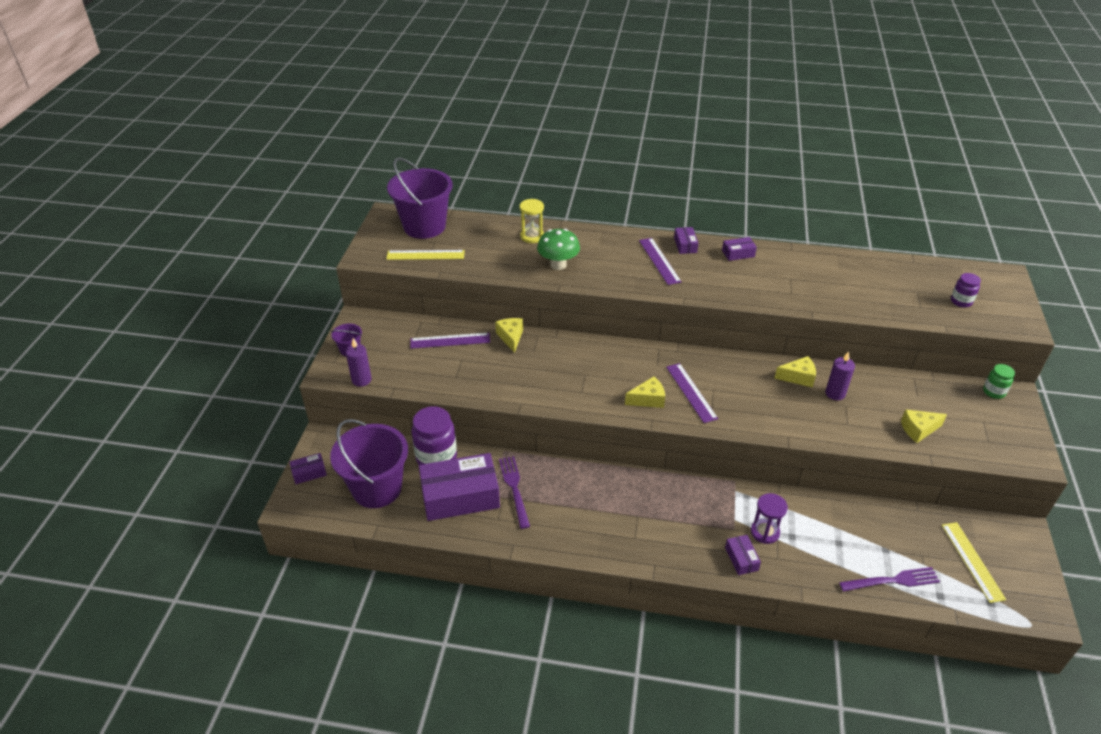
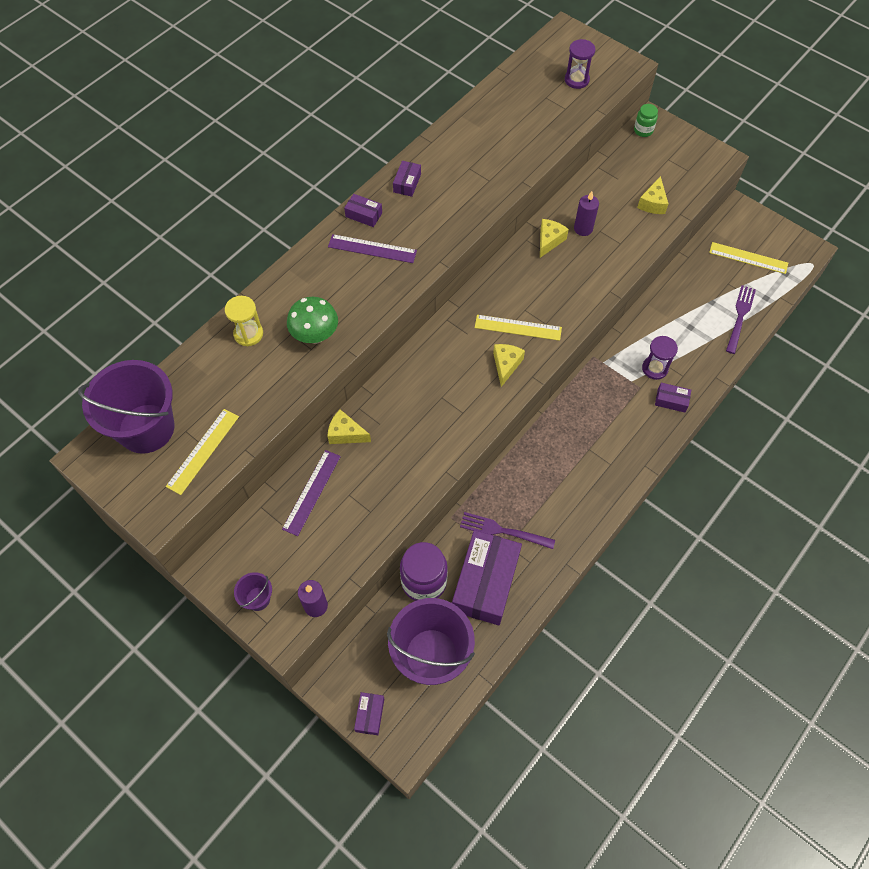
camera: 60 degrees left, 20 degrees up
purple ruler [666,363,718,423] -> yellow ruler [475,315,562,341]
purple jar [951,273,981,308] -> purple hourglass [565,39,595,89]

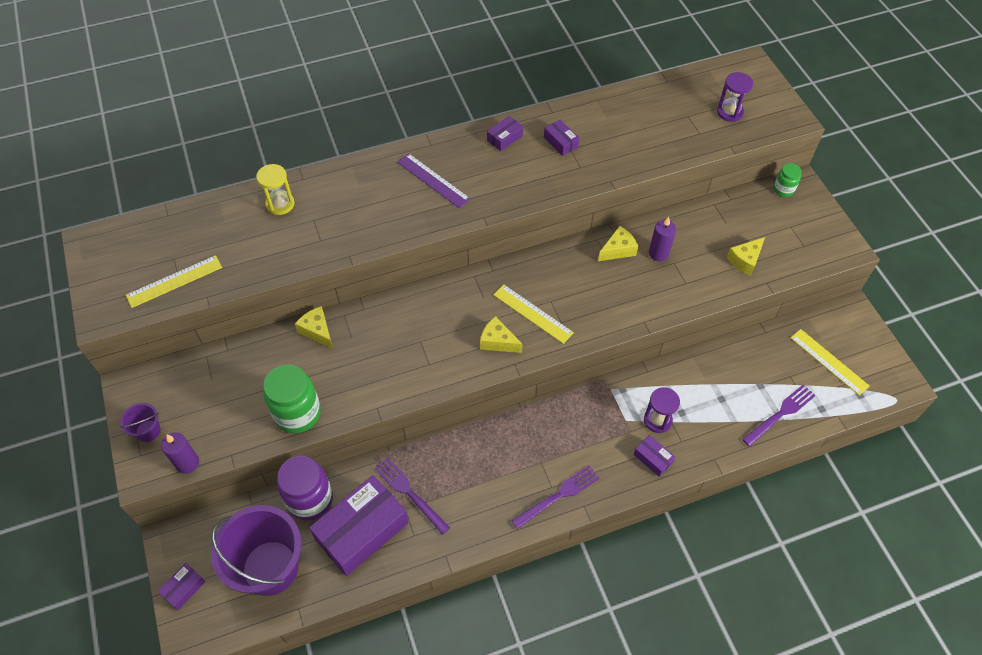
camera: 30 degrees right, 5 degrees down
purple bucket [78,360,174,454] -> none
purple ruler [282,450,341,536] -> none
green mushroom [287,297,338,344] -> none
purple box [344,194,382,227] -> purple box moved to [544,119,579,156]
yellow cheese [493,344,525,387] -> yellow cheese turned 105 degrees counterclockwise [480,316,523,353]
none -> green jar [263,364,321,433]
none -> purple fork [511,465,599,529]

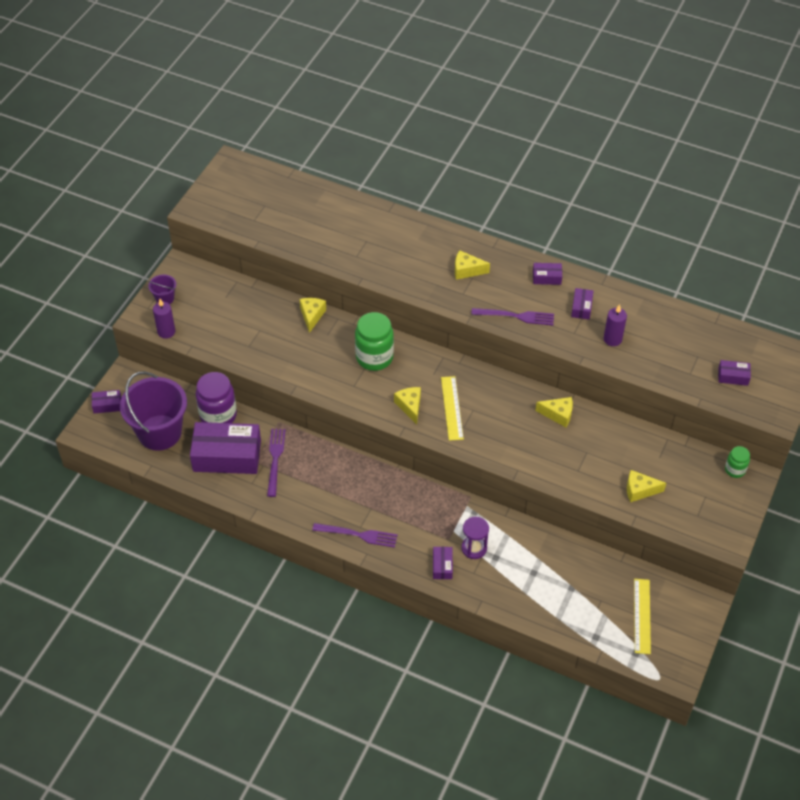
camera: 45 degrees right, 5 degrees down
yellow ruler [126,255,222,308] -> none
yellow hourglass [256,164,294,215] -> none
green jar [263,364,321,433] -> green jar moved to [355,312,394,371]
purple ruler [397,153,471,208] -> yellow cheese [455,250,490,280]
purple candle [649,217,676,262] -> purple candle moved to [603,304,627,346]
purple hourglass [717,72,753,122] -> purple box [718,360,751,386]
purple fork [742,385,816,447] -> purple fork moved to [471,308,554,325]

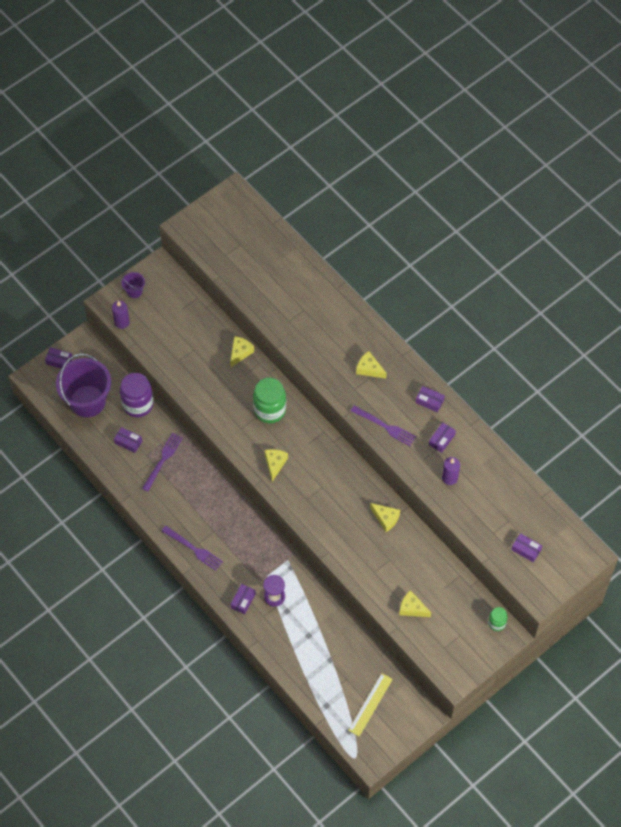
camera: 25 degrees right, 10 degrees up
purple box [190,422,261,474] -> purple box [114,427,142,453], size x0.44
yellow ruler [441,376,464,441] -> none

